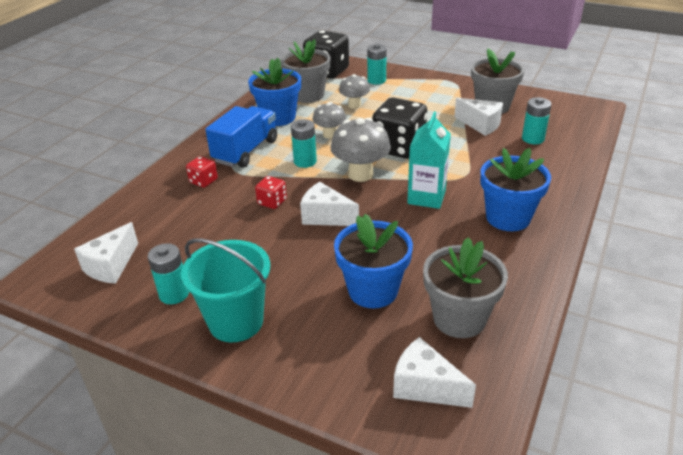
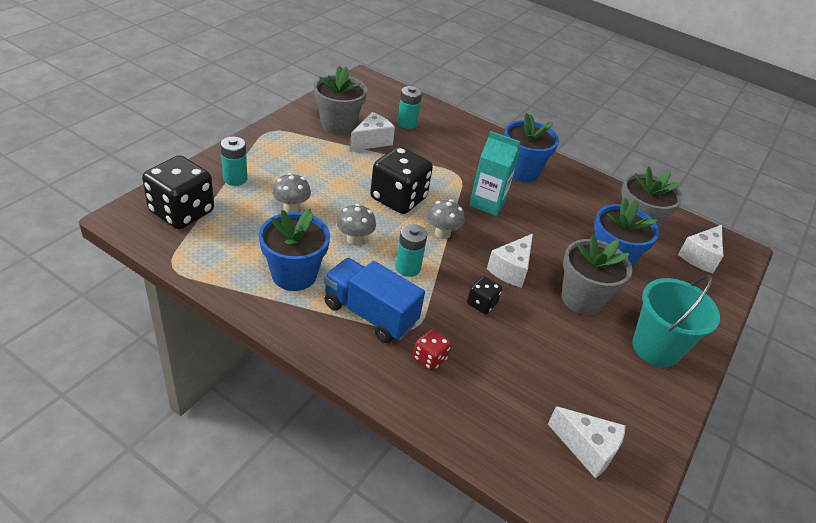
camera: 90 degrees left, 5 degrees up
turquoise battery [148,243,189,304] -> none
red dice [255,176,287,209] -> black dice [467,276,502,314]
grey flower pot [281,39,331,103] -> grey flower pot moved to [561,234,632,315]
grey mushroom [330,118,391,182] -> grey mushroom [427,199,465,239], size x0.62

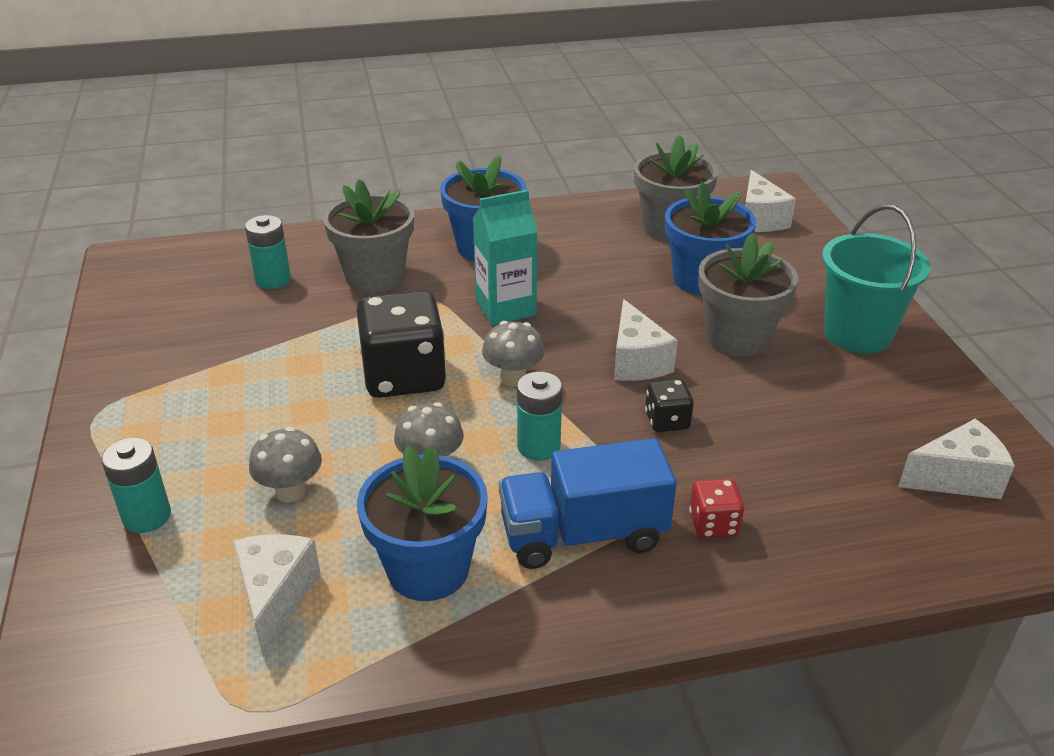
camera: 40 degrees left, 5 degrees down
black dice [142,155,214,229] -> none
grey flower pot [314,66,367,134] -> grey flower pot moved to [323,179,414,293]
white cheese [350,112,395,151] -> white cheese moved to [233,534,320,658]

